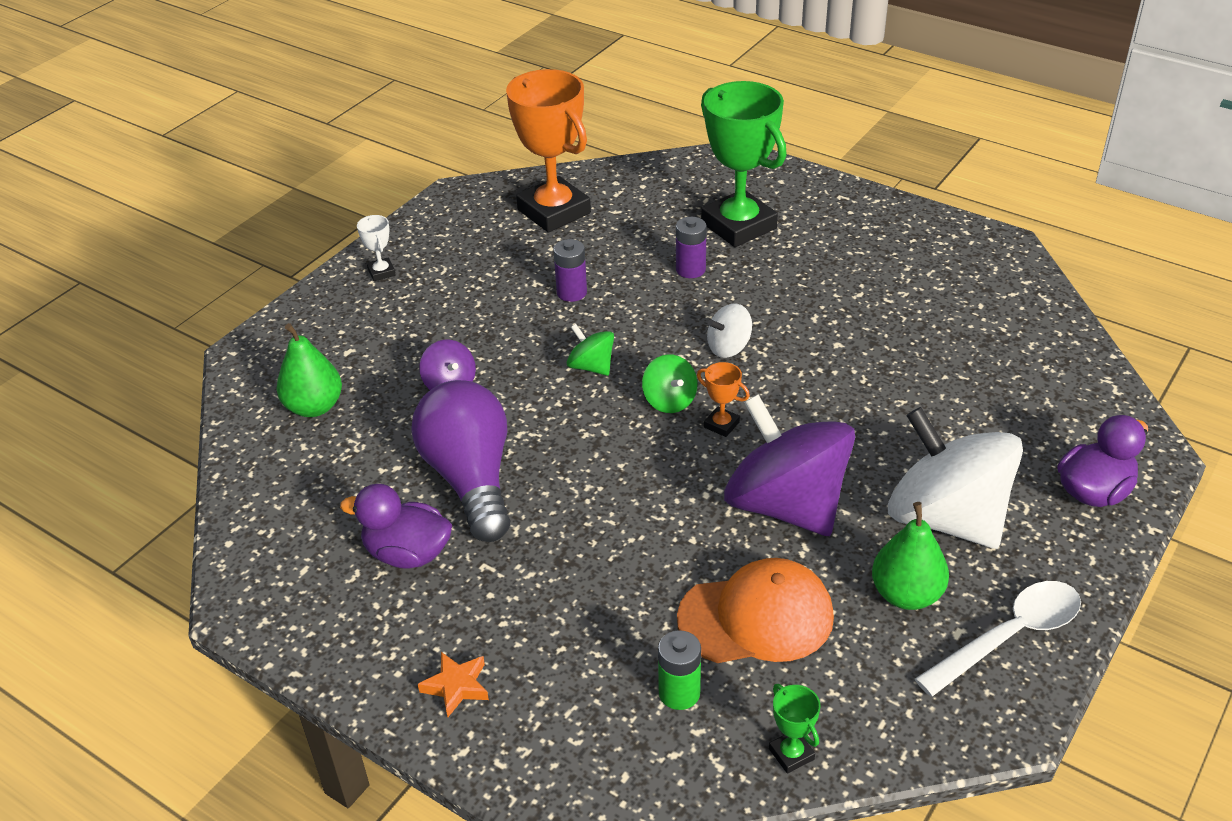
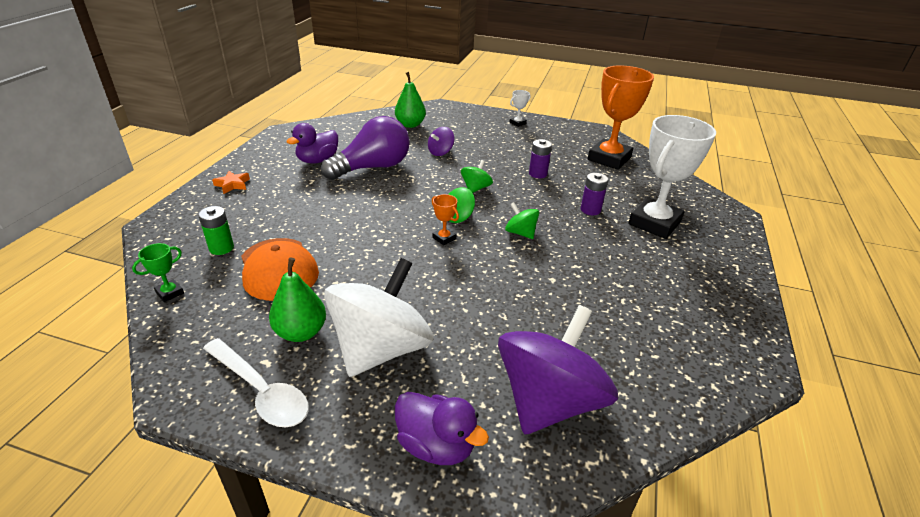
camera: 70 degrees right, 5 degrees down
purple duck [340,484,452,569] -> purple duck turned 135 degrees counterclockwise [286,123,338,164]
orange trophy [697,362,750,437] -> orange trophy turned 60 degrees counterclockwise [432,194,459,245]
green trophy [701,81,787,247] -> white trophy [628,115,716,239]
white spinning top [707,303,752,358] -> green spinning top [505,202,539,239]
purple spinning top [724,394,855,536] -> purple spinning top moved to [498,305,618,435]

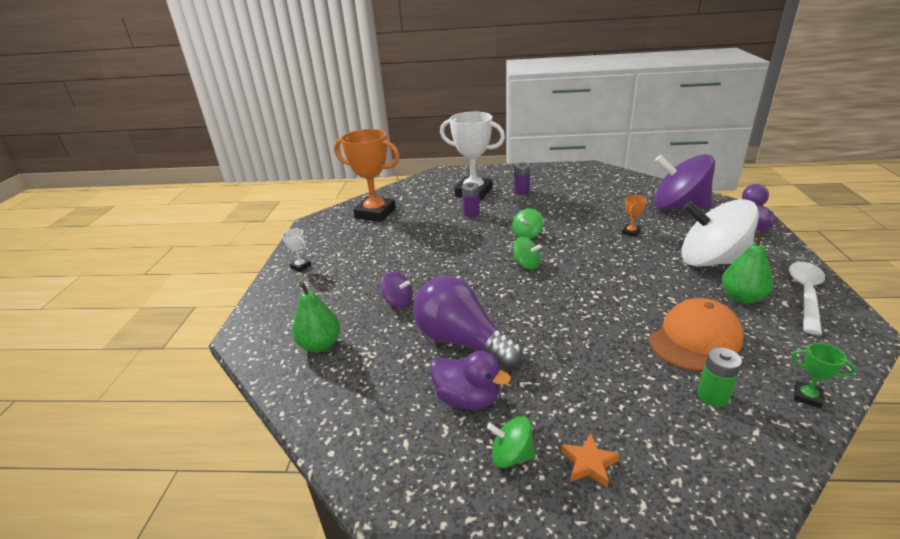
camera: 100 degrees left, 5 degrees down
orange trophy [432,194,459,245] -> orange trophy moved to [622,195,647,237]
green spinning top [461,160,493,193] -> green spinning top moved to [487,416,535,468]
purple battery [529,139,552,178] -> purple battery moved to [514,162,530,195]

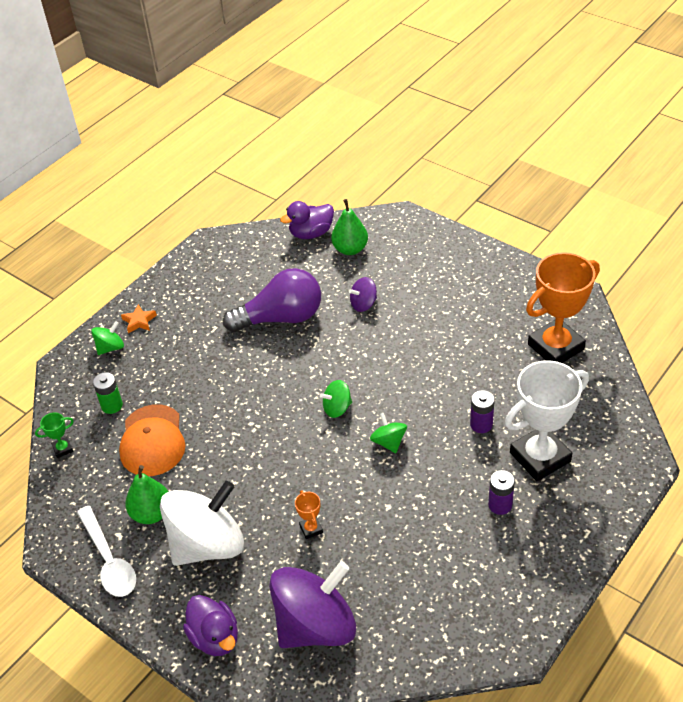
camera: 125 degrees right, 15 degrees up
white trophy [282,229,311,272] -> none
purple duck [430,351,511,410] -> purple duck moved to [280,201,334,239]
green spinning top [487,416,535,468] -> green spinning top moved to [91,321,124,355]

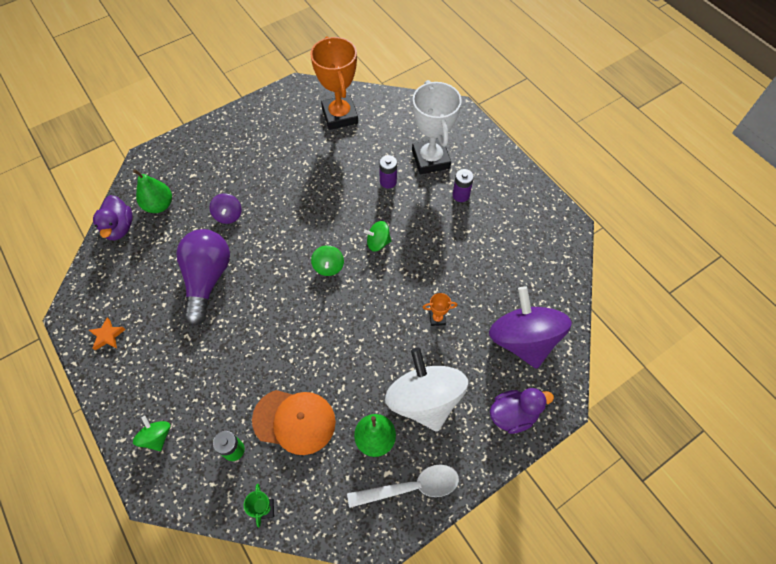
camera: 75 degrees left, 15 degrees up
orange star [121,304,157,333] -> orange star moved to [89,317,126,351]

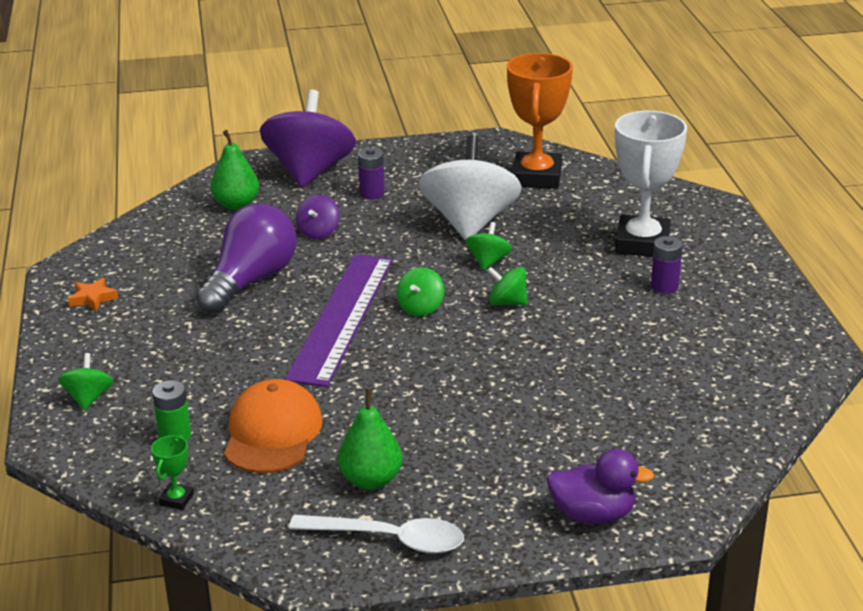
camera: 25 degrees right, 30 degrees down
purple duck [93,195,132,240] -> none
orange cap [252,390,336,455] -> orange cap turned 120 degrees counterclockwise [224,379,323,473]
purple battery [379,155,397,188] -> purple battery moved to [358,148,385,199]
white spinning top [385,348,468,432] -> white spinning top moved to [419,135,522,240]
orange trophy [422,293,457,326] -> none
purple spinning top [489,286,572,369] -> purple spinning top moved to [259,90,356,188]
none -> purple ruler [285,254,393,387]
none -> green spinning top [466,222,512,270]

